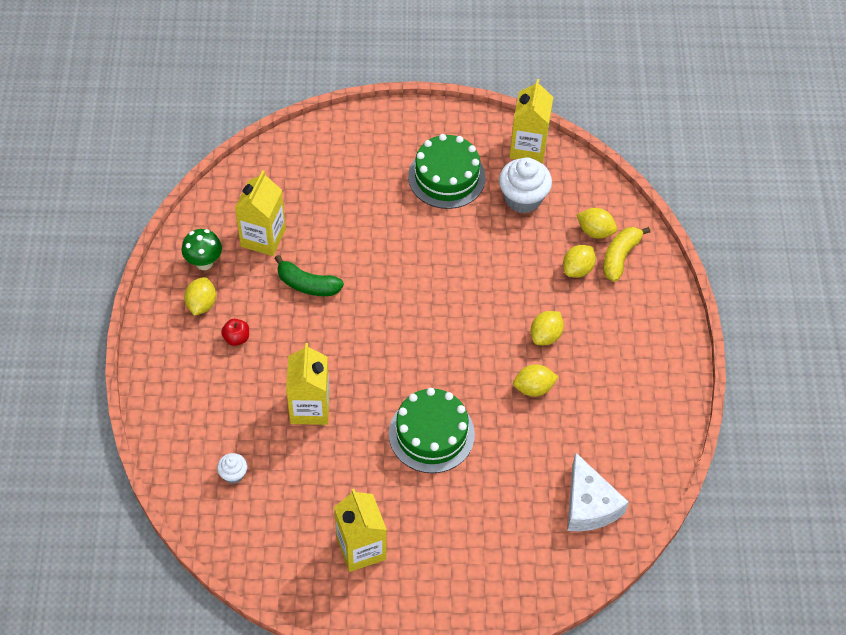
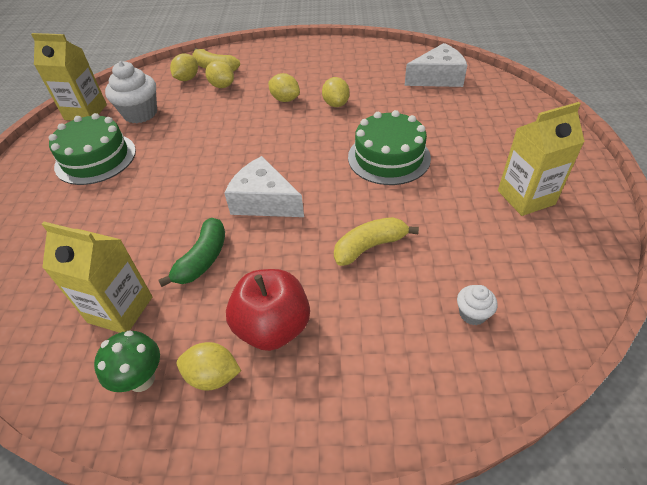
camera: 85 degrees left, 10 degrees down
red apple [221,319,249,346] -> red apple [226,269,310,351], size x2.11
yellow carton [286,343,330,425] -> yellow banana [334,217,419,266]
none -> white cheese [225,156,304,217]

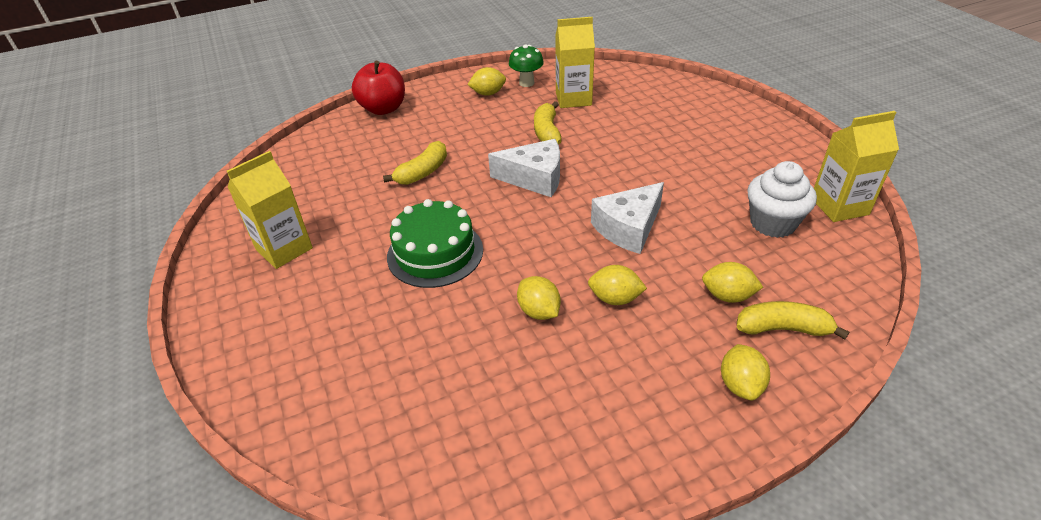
camera: 155 degrees right, 5 degrees down
green cake [49,113,136,185] -> none
green banana [158,218,225,287] -> yellow banana [534,101,562,145]
yellow lemon [170,54,198,81] -> yellow lemon moved to [721,344,770,400]
red apple [226,269,310,351] -> red apple moved to [352,61,405,115]
white cheese [405,43,467,87] -> white cheese moved to [591,182,664,254]
white cupcake [457,285,498,325] -> none

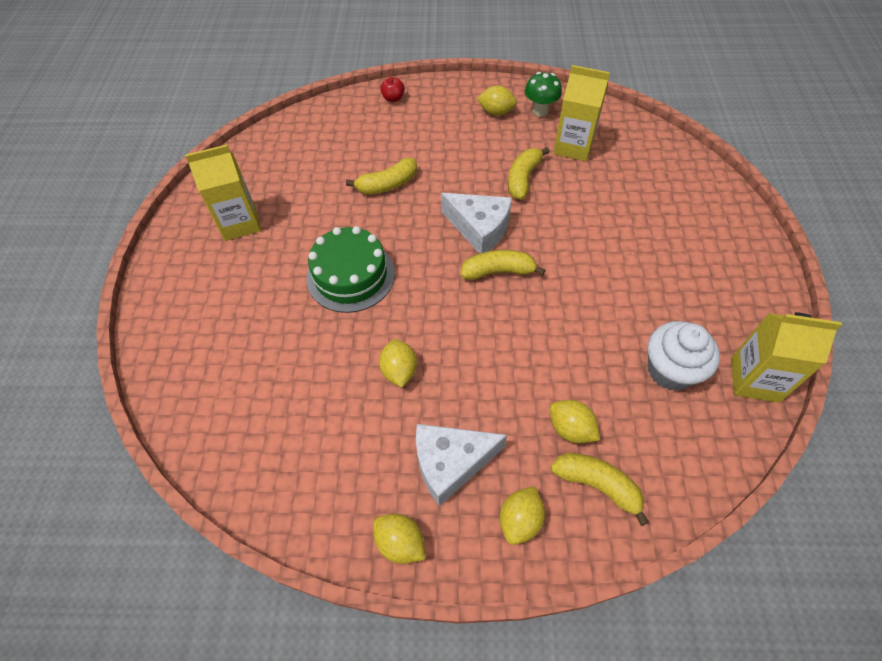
camera: 25 degrees right, 15 degrees up
red apple [352,61,405,115] -> red apple [381,77,405,102], size x0.47
yellow lemon [588,265,647,305] -> yellow lemon moved to [373,514,425,564]
white cheese [591,182,664,254] -> white cheese moved to [416,424,507,506]
none -> yellow banana [461,250,545,280]

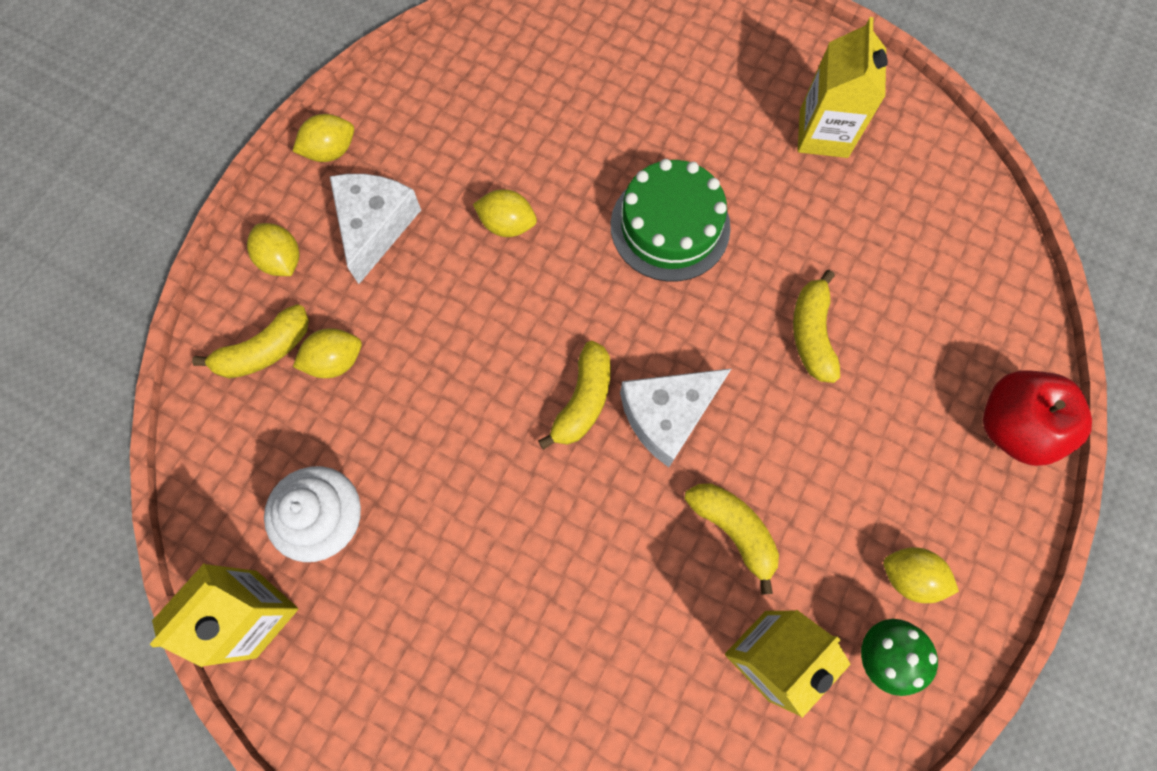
camera: 115 degrees right, 15 degrees up
red apple [381,77,405,102] -> red apple [983,370,1092,466], size x2.11
yellow lemon [477,86,517,116] -> yellow lemon turned 75 degrees clockwise [883,547,959,603]

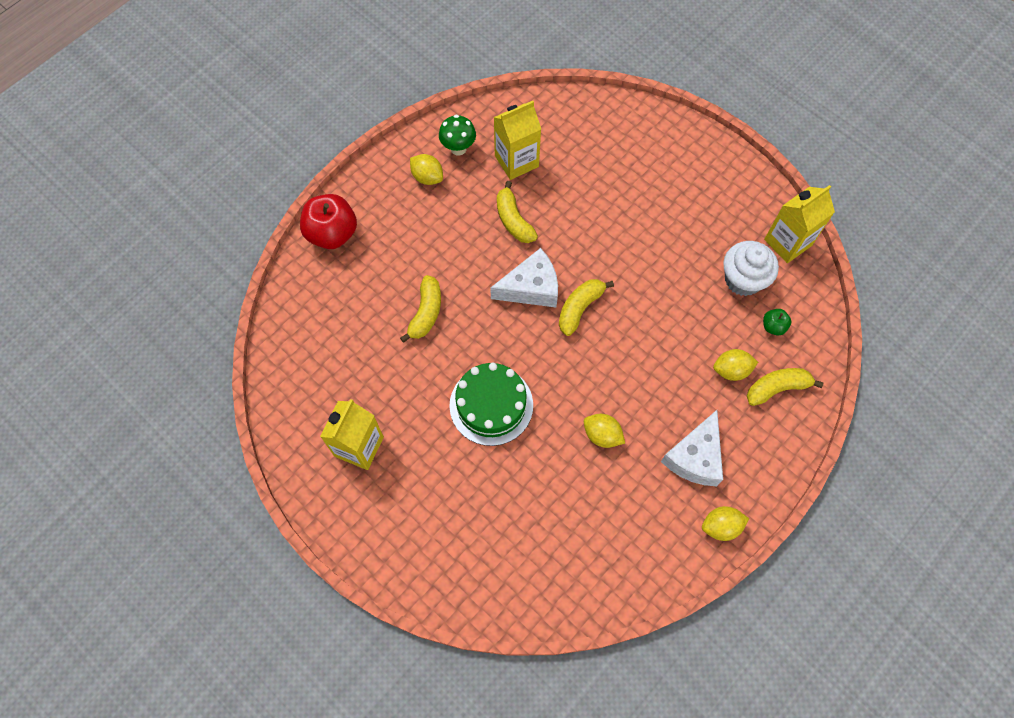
camera: 165 degrees left, 5 degrees down
yellow lemon [247,223,299,276] -> none
none -> green apple [763,309,792,335]

